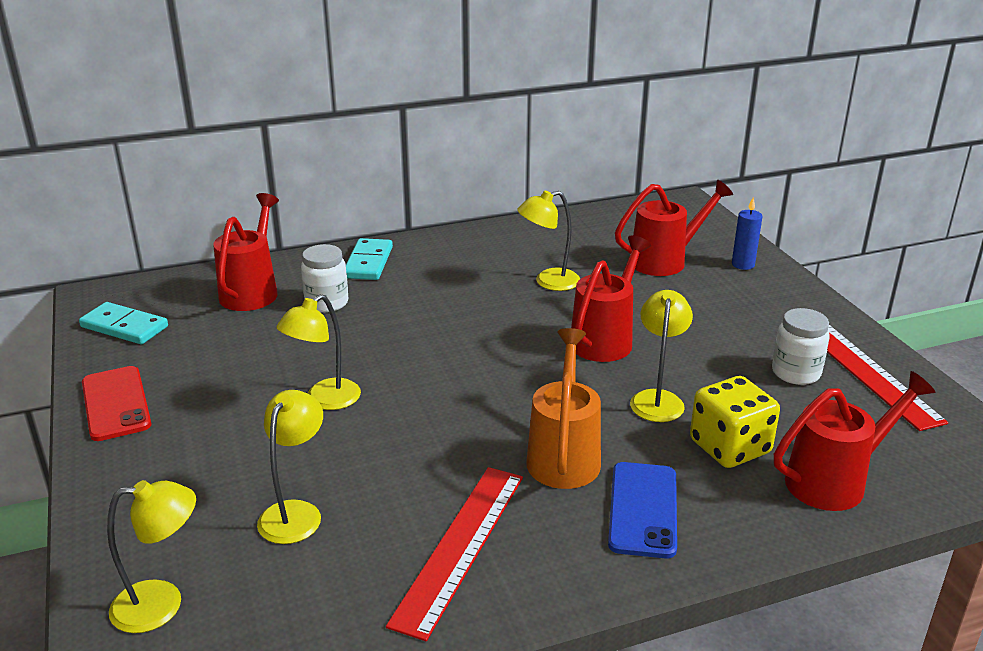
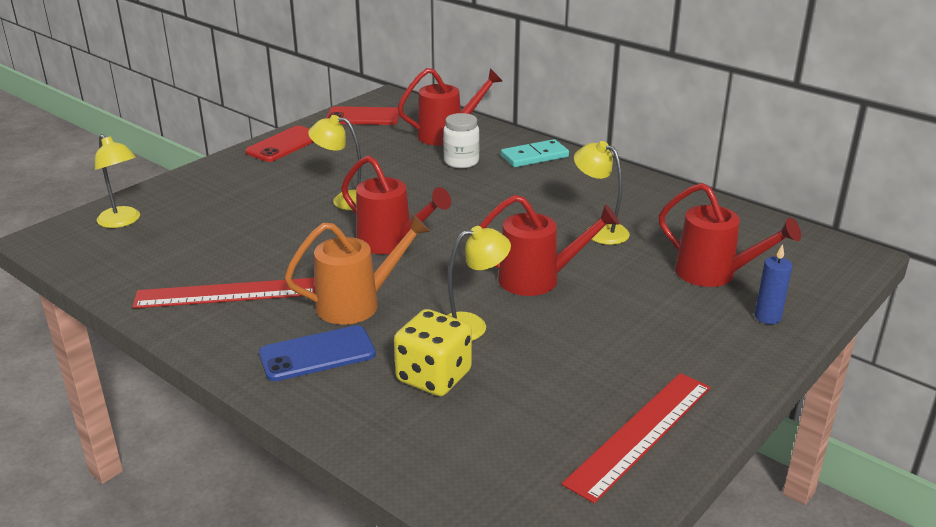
camera: 60 degrees right, 0 degrees up
turquoise domino [79,302,168,344] -> red phone [326,106,399,125]
yellow lamp [257,390,323,544] -> none
white jar [772,308,830,385] -> none
red watering can [774,371,936,511] -> red watering can moved to [341,155,451,254]

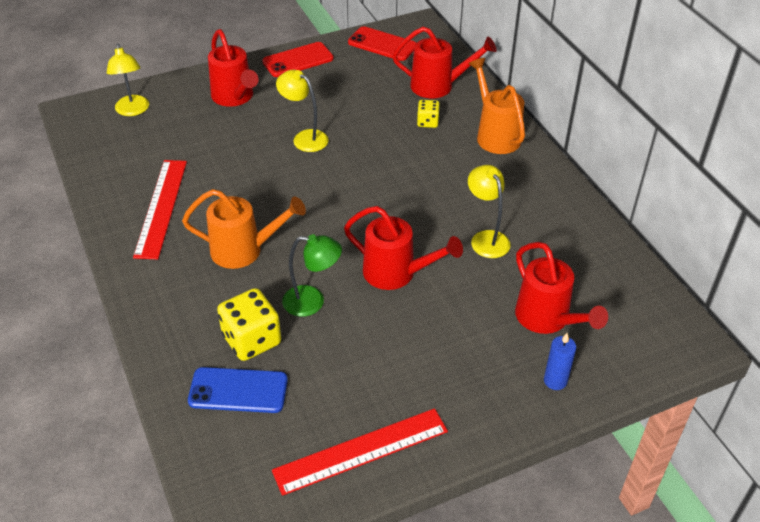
camera: 25 degrees right, 15 degrees up
red ruler [132,278,315,309] -> red ruler turned 75 degrees clockwise [133,160,187,259]
blue phone [259,325,376,381] -> blue phone moved to [188,367,288,413]
red watering can [341,155,451,254] -> red watering can moved to [208,29,258,107]
white jar [443,113,480,168] -> yellow dice [417,100,440,128]
yellow lamp [447,226,511,341] -> green lamp [282,234,342,317]
turquoise domino [501,139,569,167] -> orange watering can [469,58,525,154]

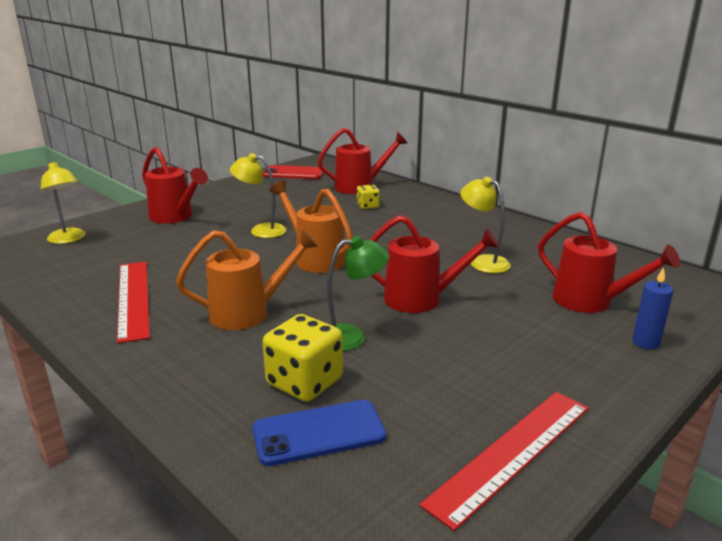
camera: 20 degrees left, 20 degrees down
red phone [262,42,334,77] -> none
orange watering can [469,58,525,154] -> orange watering can moved to [269,181,353,273]

